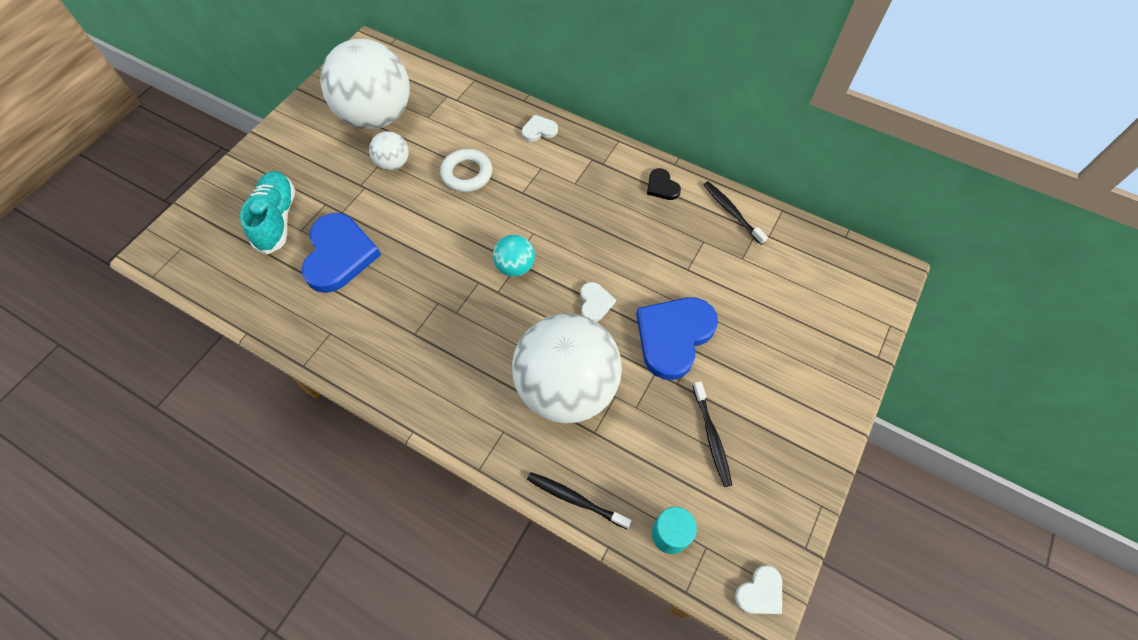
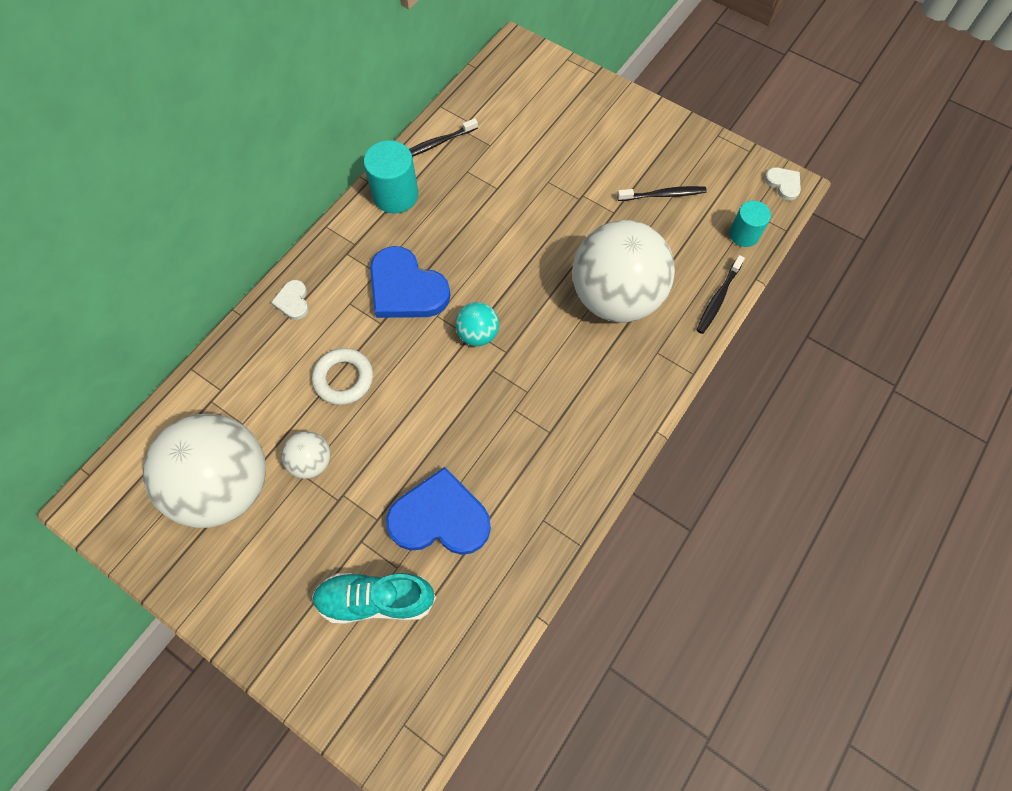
camera: 85 degrees left, 5 degrees up
white heart [580,282,616,322] -> none
blue heart [636,297,718,380] -> blue heart moved to [370,246,450,318]
black heart [647,168,681,200] -> turquoise cylinder [364,140,418,214]

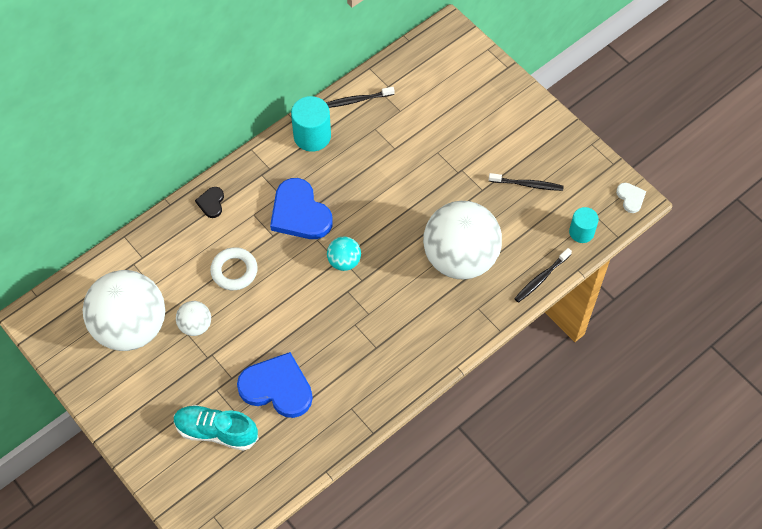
camera: 15 degrees right, 5 degrees down
white heart [271,280,309,320] -> black heart [195,187,224,218]

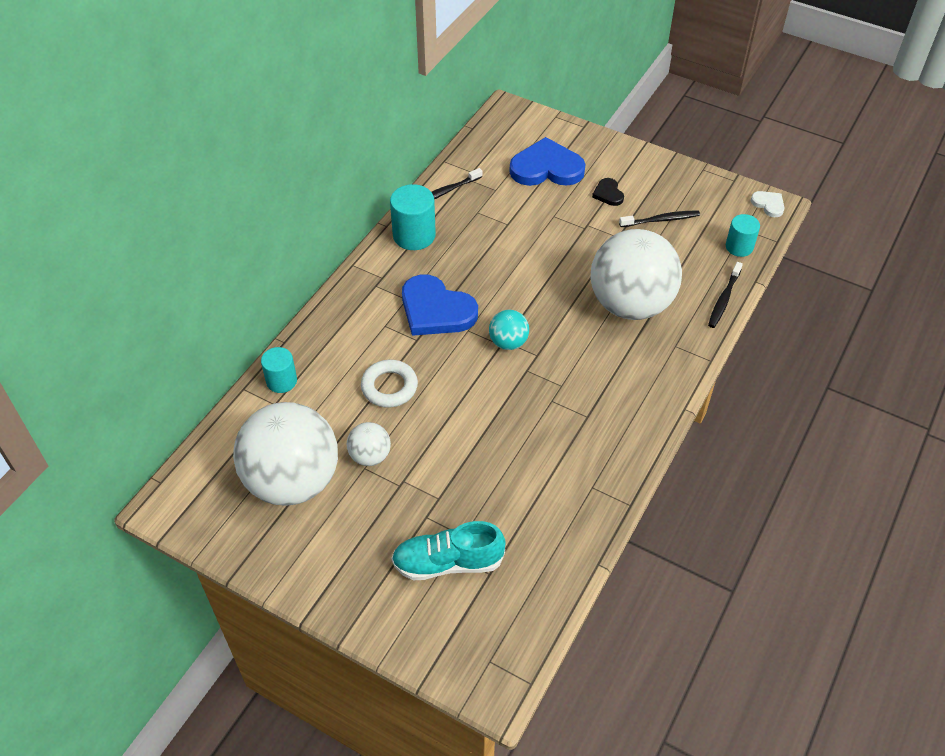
camera: 20 degrees left, 10 degrees down
black heart [195,187,224,218] -> black heart moved to [592,178,624,206]
blue heart [237,352,313,418] -> blue heart moved to [509,137,585,186]
none -> turquoise cylinder [261,347,297,393]

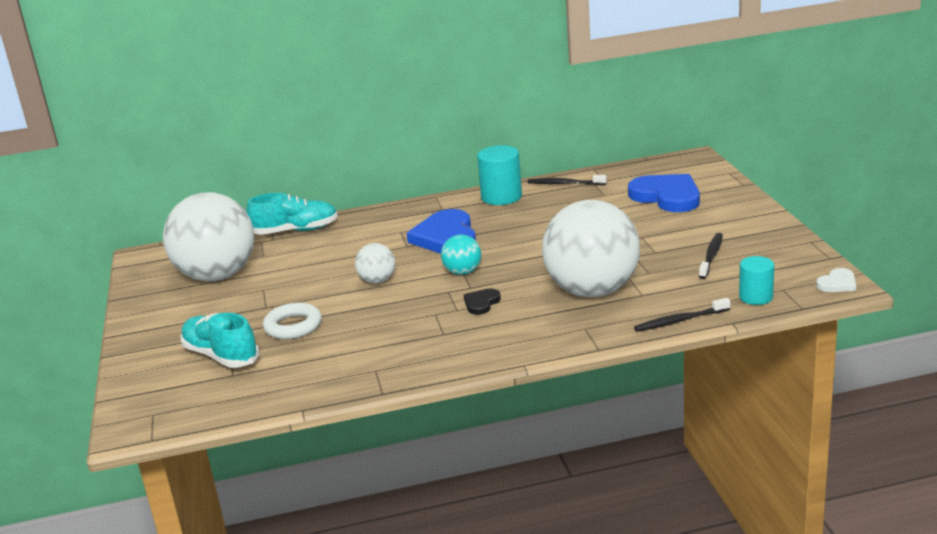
camera: 50 degrees right, 25 degrees down
turquoise cylinder [261,347,297,393] -> turquoise shoe [246,193,338,235]
white ball [347,422,391,466] -> white ball moved to [355,243,395,283]
white ring [361,360,418,408] -> white ring moved to [263,302,322,339]
black heart [592,178,624,206] -> black heart moved to [464,288,501,315]
black toothbrush [619,210,700,227] -> black toothbrush turned 105 degrees counterclockwise [699,233,723,279]
white heart [751,191,785,217] -> white heart turned 45 degrees clockwise [816,268,856,292]

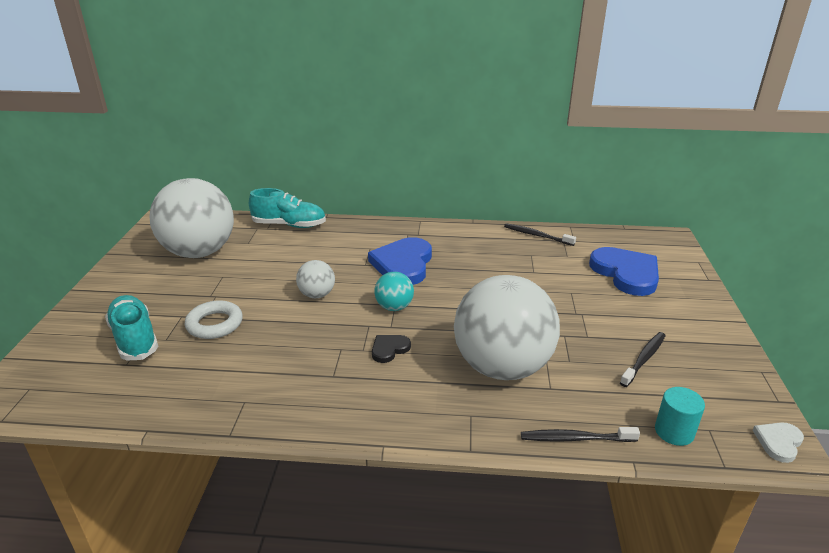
camera: 15 degrees right, 5 degrees up
turquoise cylinder [477,145,522,205] -> none
white heart [816,268,856,292] -> white heart turned 150 degrees clockwise [753,422,804,463]

